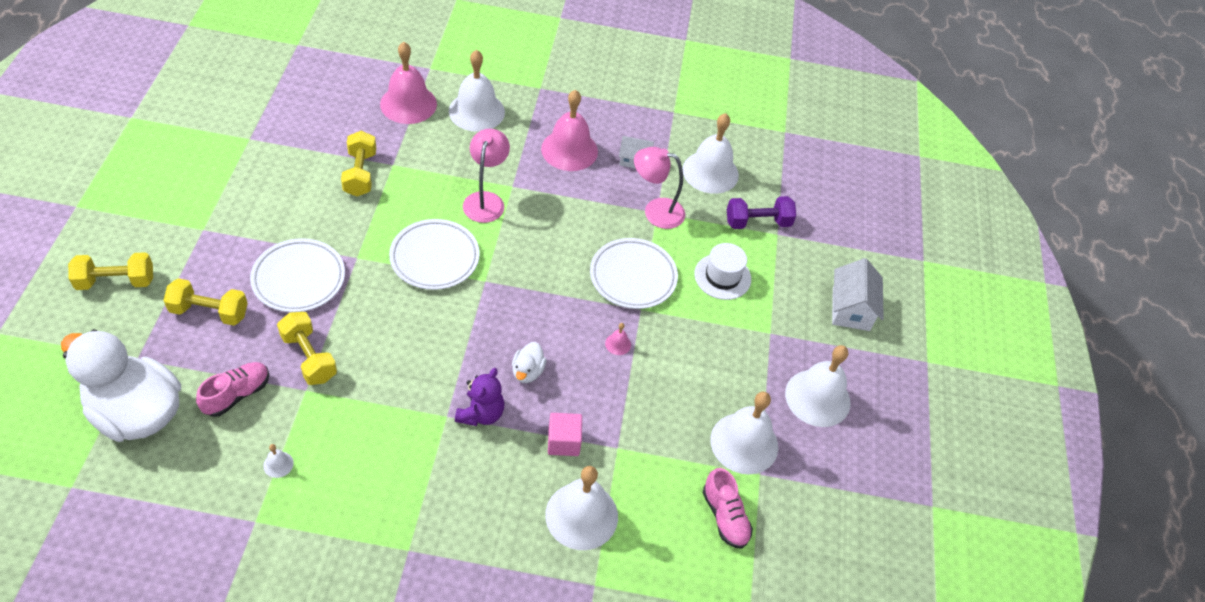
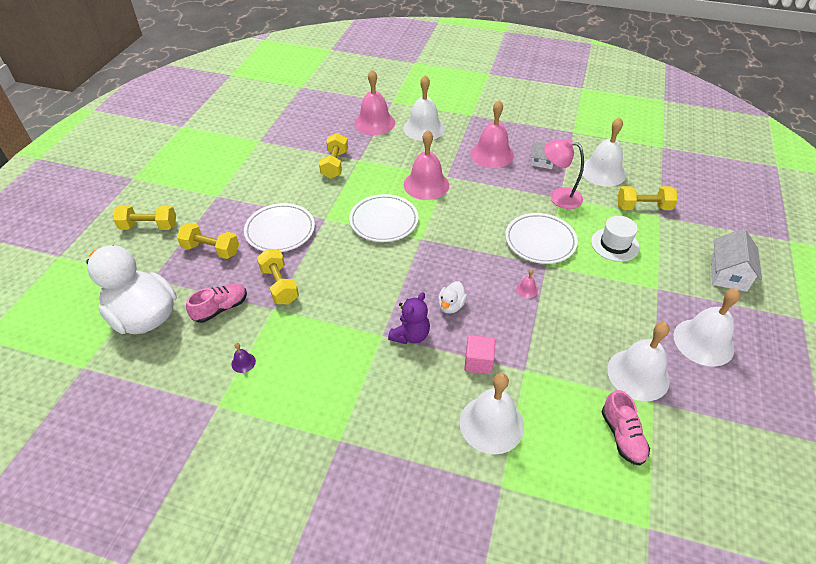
camera: 15 degrees right, 5 degrees down
white bell [263,444,294,478] -> purple bell [231,343,256,373]
pink lamp [463,129,510,223] -> pink bell [404,130,449,200]
purple dumbbell [727,196,796,229] -> yellow dumbbell [617,186,677,210]

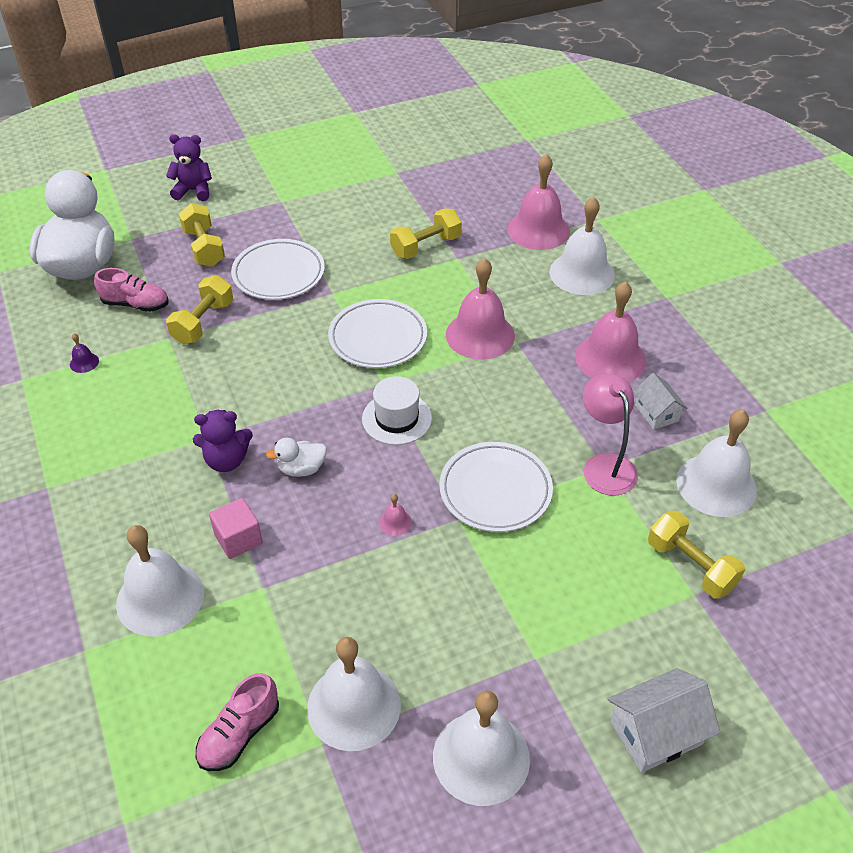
camera: 50 degrees right, 0 degrees up
yellow dumbbell [113,205,176,230] -> purple teddy bear [166,134,212,201]
white hat [591,216,640,262] -> white hat moved to [362,376,432,445]

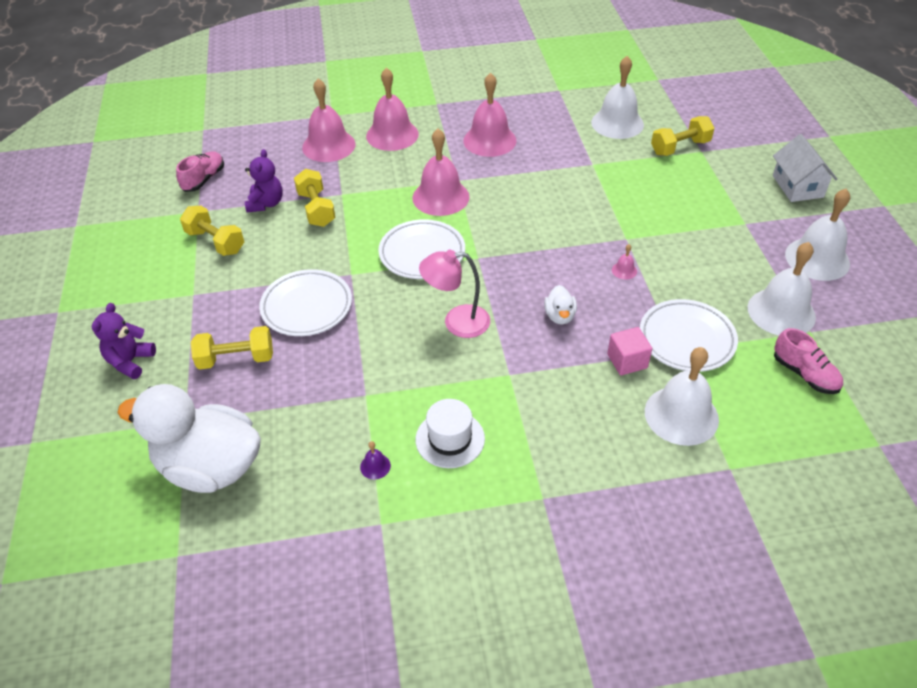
camera: 75 degrees left, 0 degrees up
pink shoe [94,268,169,312] -> pink shoe moved to [176,151,224,192]
yellow dumbbell [166,275,233,344] -> yellow dumbbell moved to [180,206,244,256]
purple teddy bear [193,410,253,472] -> purple teddy bear moved to [245,149,283,212]
white hat [362,376,432,445] -> white hat moved to [415,399,485,468]
white plate [439,442,553,532] -> white plate moved to [640,299,738,372]
white bell [549,197,615,295] -> pink bell [366,68,419,151]
pink lamp [583,374,638,496] -> pink lamp moved to [419,250,490,338]
white house [633,373,688,430] -> none

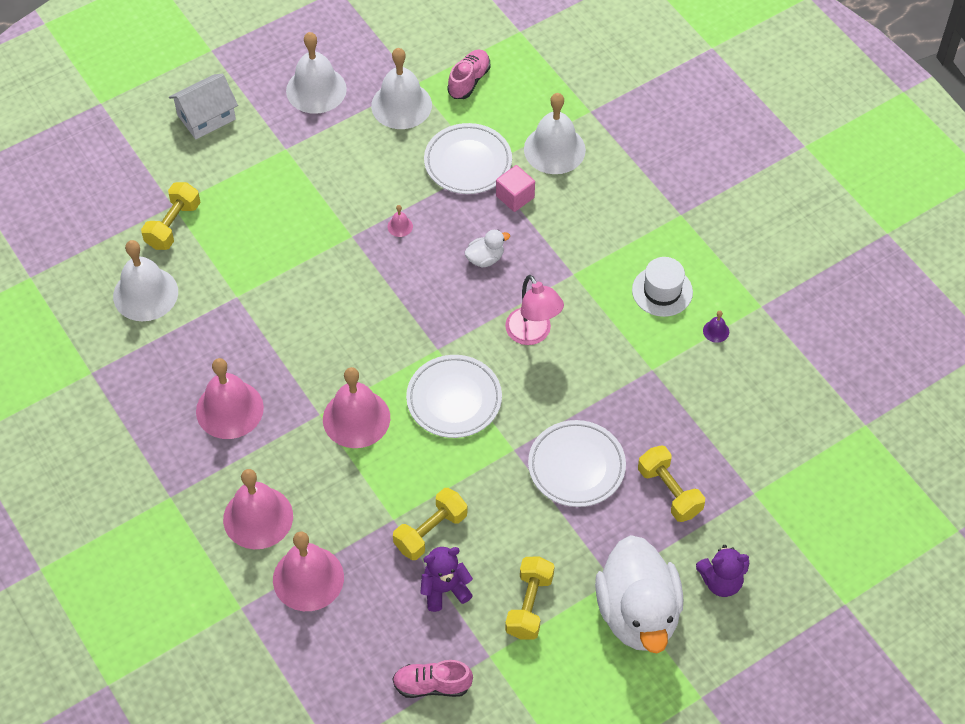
camera: 115 degrees left, 10 degrees up
white duck [117,384,261,493] -> white duck moved to [595,535,683,654]
yellow dumbbell [651,116,715,156] -> yellow dumbbell turned 75 degrees clockwise [141,182,200,250]

